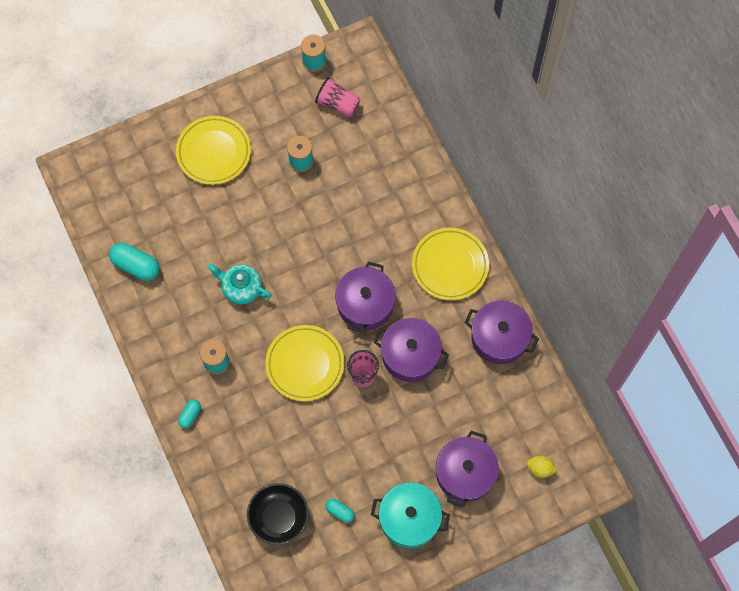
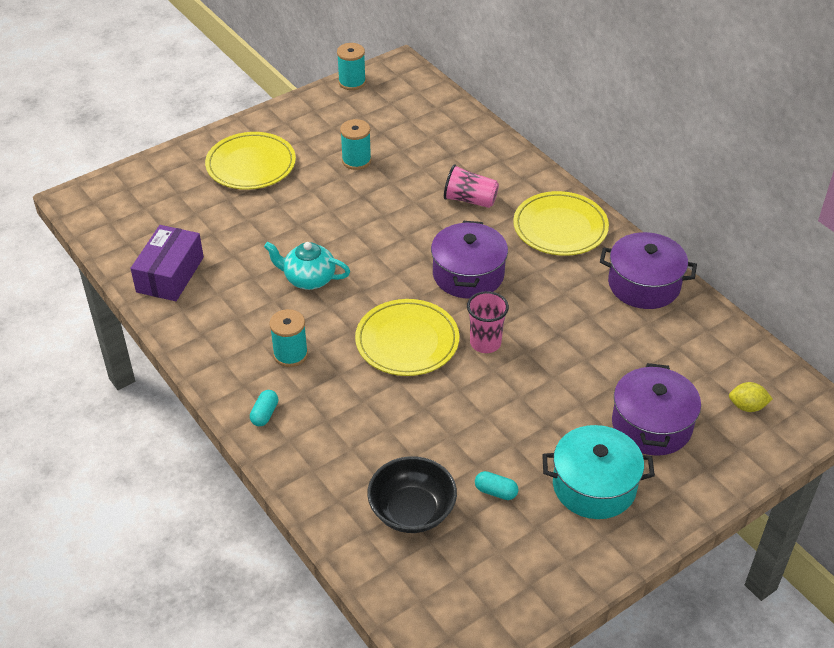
camera: 10 degrees left, 25 degrees down
turquoise capsule [109,243,160,281] -> purple box [130,225,204,301]
pink cup [315,77,360,117] -> pink cup moved to [444,164,499,208]
purple pot [374,318,449,382] -> none

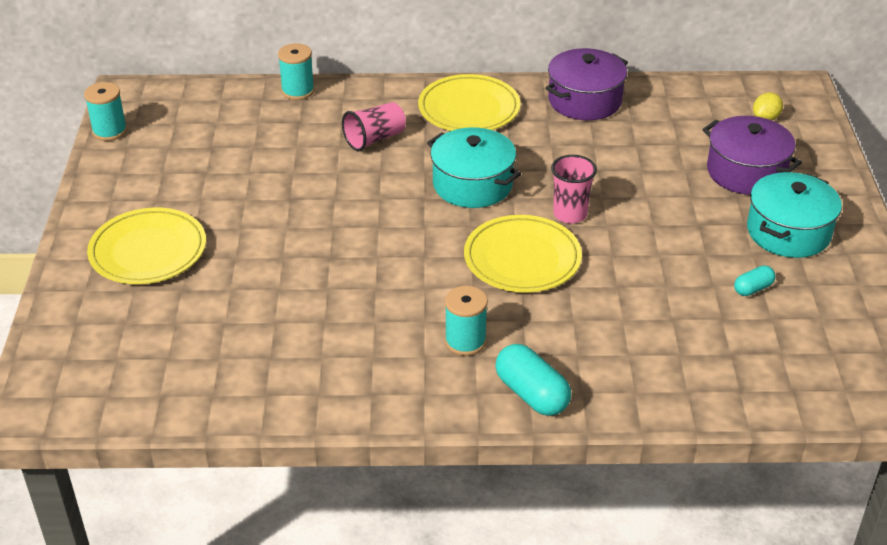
camera: 55 degrees left, 5 degrees down
purple box [130,225,204,301] -> none
turquoise capsule [250,390,278,426] -> turquoise capsule [495,344,571,416], size x1.81
turquoise teapot [264,242,350,290] -> none
turquoise spool [340,119,371,170] -> turquoise spool moved to [278,43,315,100]
black bowl [367,456,457,533] -> none
purple pot [431,221,508,298] -> turquoise pot [427,127,521,208]

